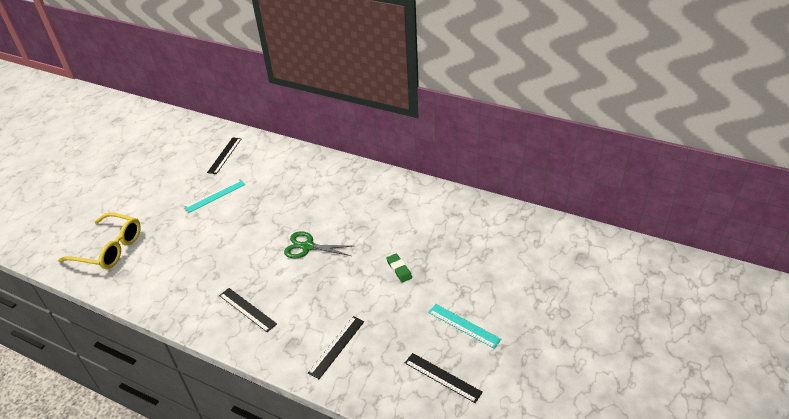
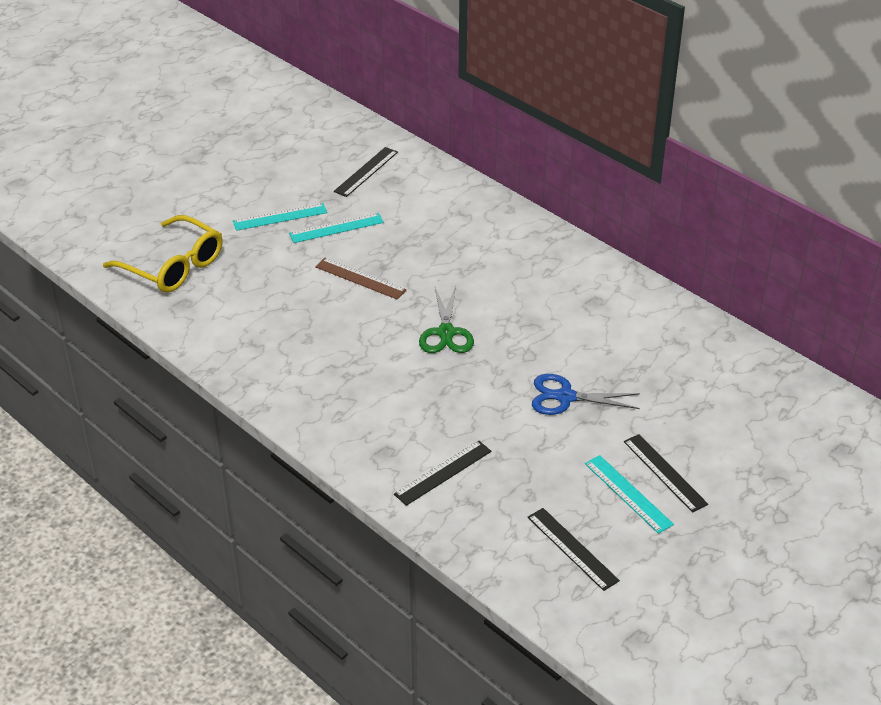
camera: 15 degrees right, 0 degrees up
black ruler [219,288,277,332] -> black ruler moved to [624,434,708,513]
green scissors [284,231,353,258] -> green scissors turned 120 degrees counterclockwise [419,286,474,353]
green eraser [386,254,412,283] -> blue scissors [532,374,640,415]
none -> turquoise ruler [233,203,327,231]
none -> brown ruler [315,258,407,300]

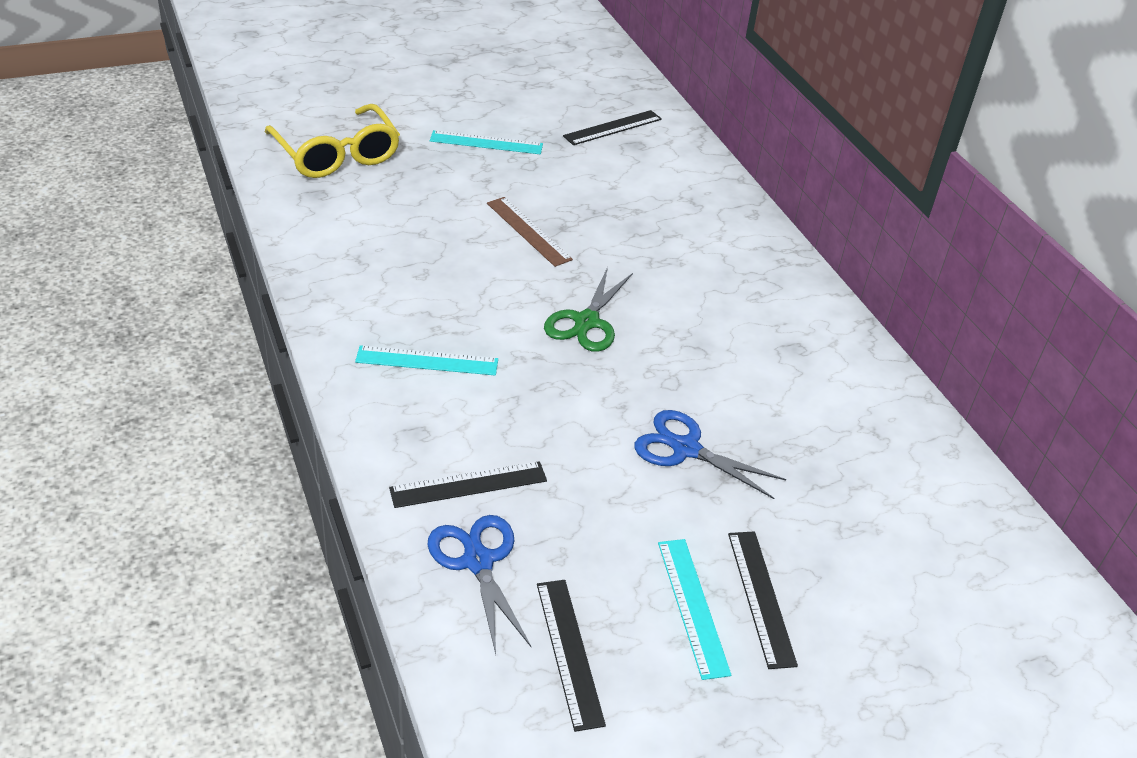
camera: 20 degrees right, 0 degrees up
turquoise ruler [289,213,384,243] -> turquoise ruler moved to [355,345,498,376]
none -> blue scissors [427,515,532,654]

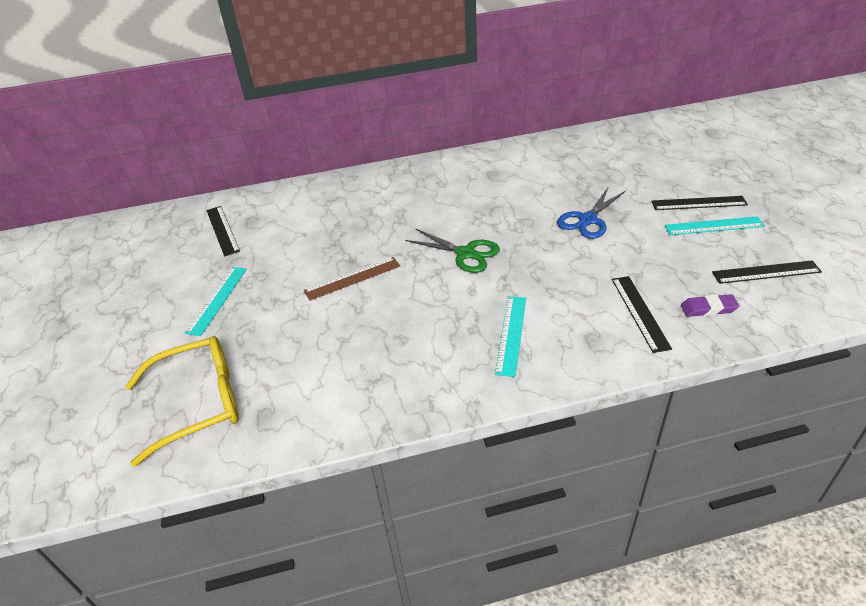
camera: 75 degrees left, 0 degrees up
blue scissors [427,515,532,654] -> purple eraser [681,294,739,317]

